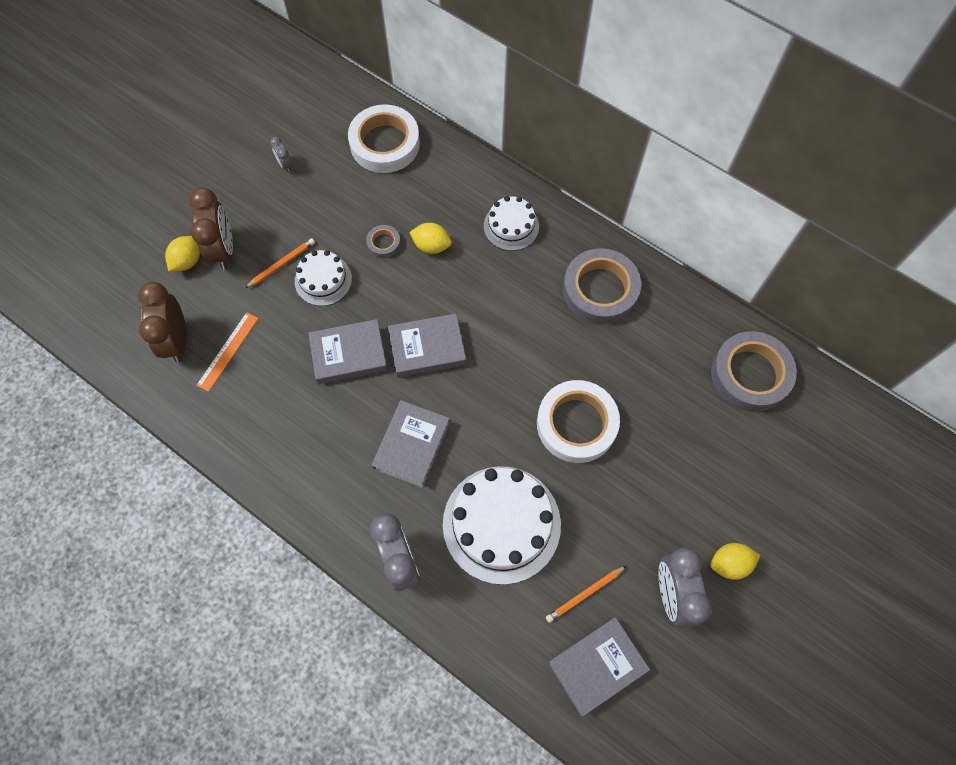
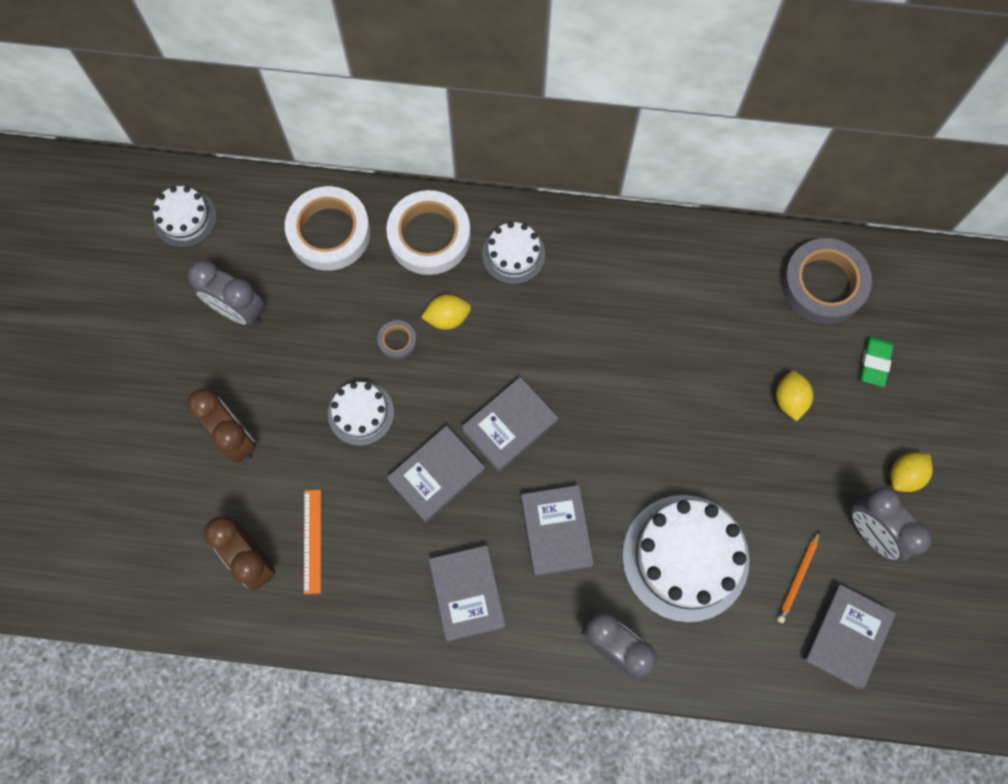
camera: 30 degrees left, 5 degrees up
yellow lemon [165,236,200,272] -> yellow lemon moved to [776,371,813,421]
orange pencil [245,238,315,288] -> none
grey clock [270,137,292,172] -> grey clock [188,260,264,325], size x2.19
white tape [537,380,620,463] -> white tape moved to [386,190,471,275]
grey tape [563,248,641,324] -> none
none -> white cake [153,186,217,248]
none -> grey book [429,545,506,641]
none -> green eraser [860,336,893,387]

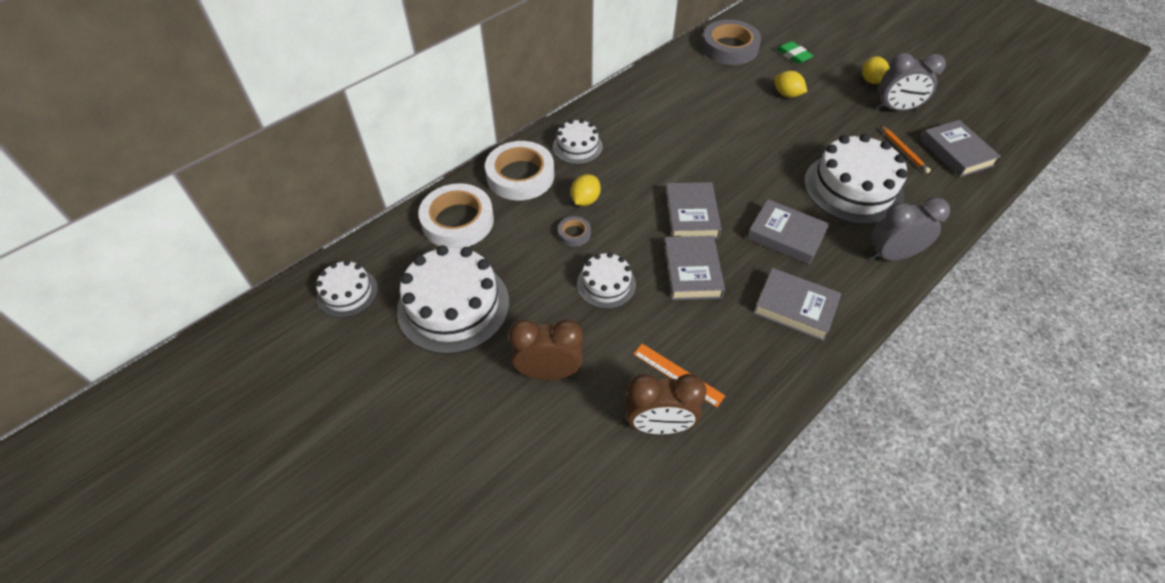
camera: 50 degrees left, 20 degrees down
grey clock [188,260,264,325] -> white cake [397,245,509,354]

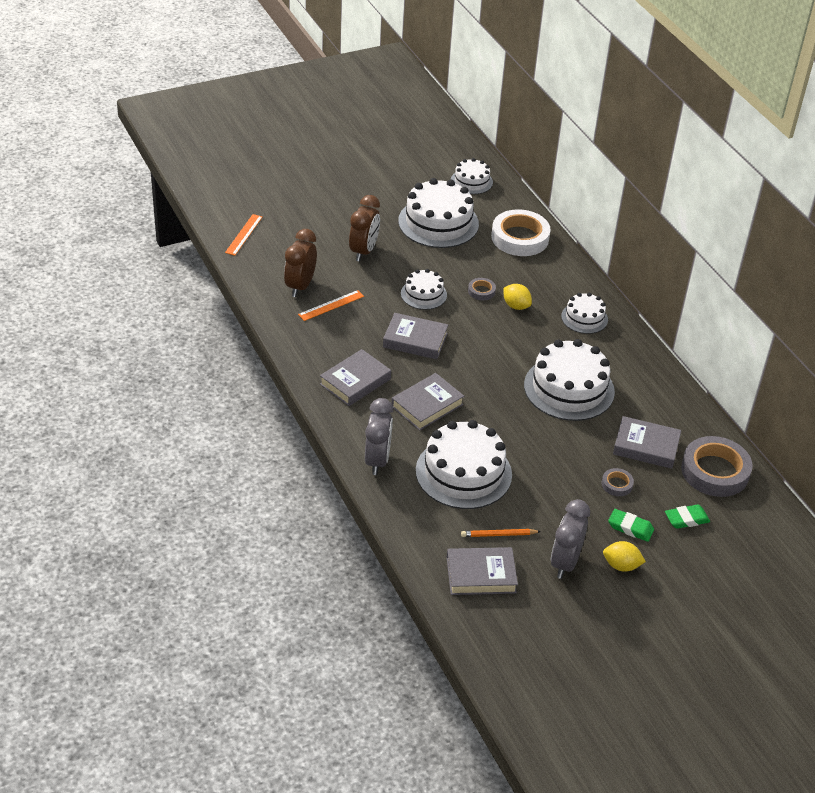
camera: 105 degrees right, 10 degrees down
white tape [485,141,554,200] -> none
grey book [665,182,722,239] -> grey book moved to [613,416,681,469]
yellow lemon [774,71,807,98] -> grey tape [602,468,634,496]
none -> orange ruler [225,214,262,256]
none -> white cake [524,339,615,421]
none -> green eraser [608,509,654,542]

